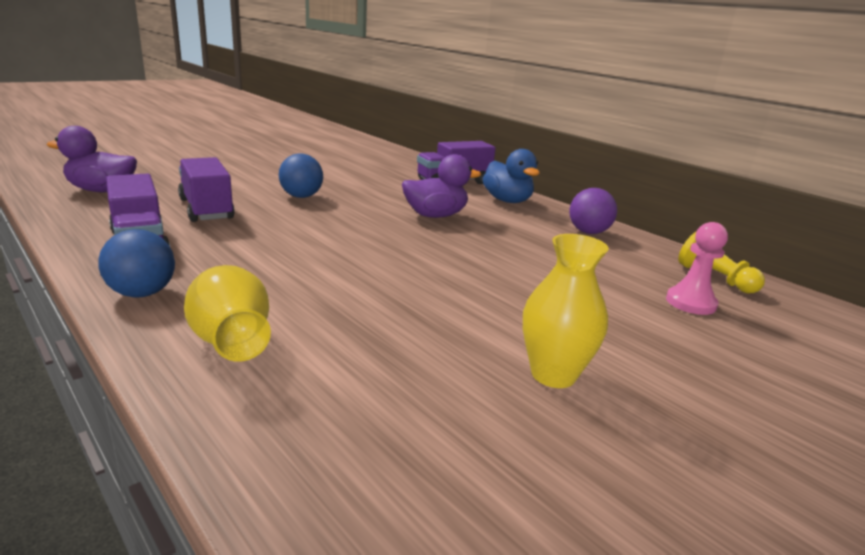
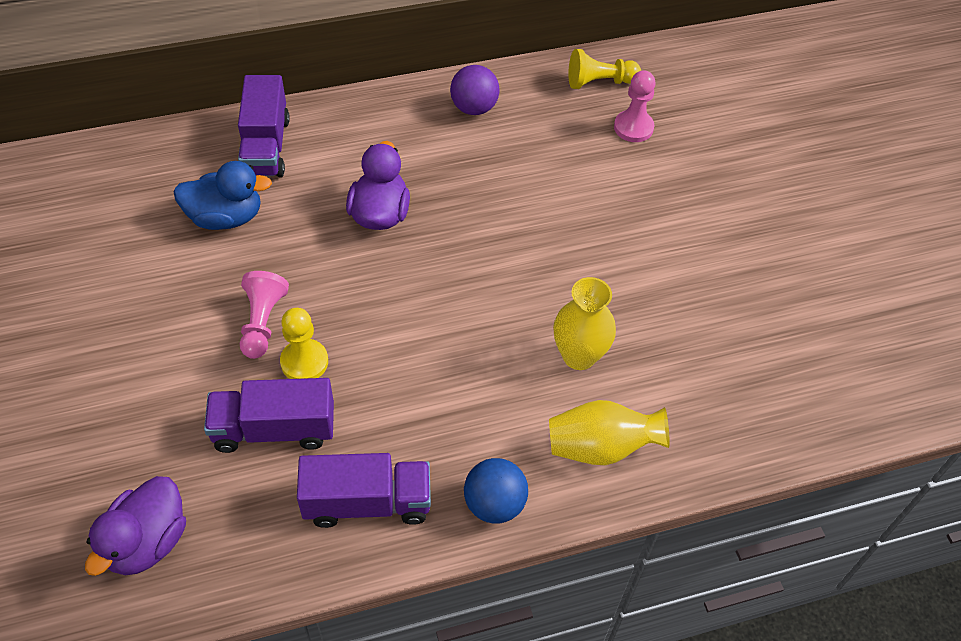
camera: 65 degrees left, 30 degrees up
blue ball [279,153,323,198] -> pink pawn [240,271,289,359]
blue duck [483,149,540,203] -> blue duck moved to [173,161,272,230]
yellow vase [523,234,609,388] -> yellow vase moved to [553,277,616,370]
none -> yellow pawn [280,308,328,379]

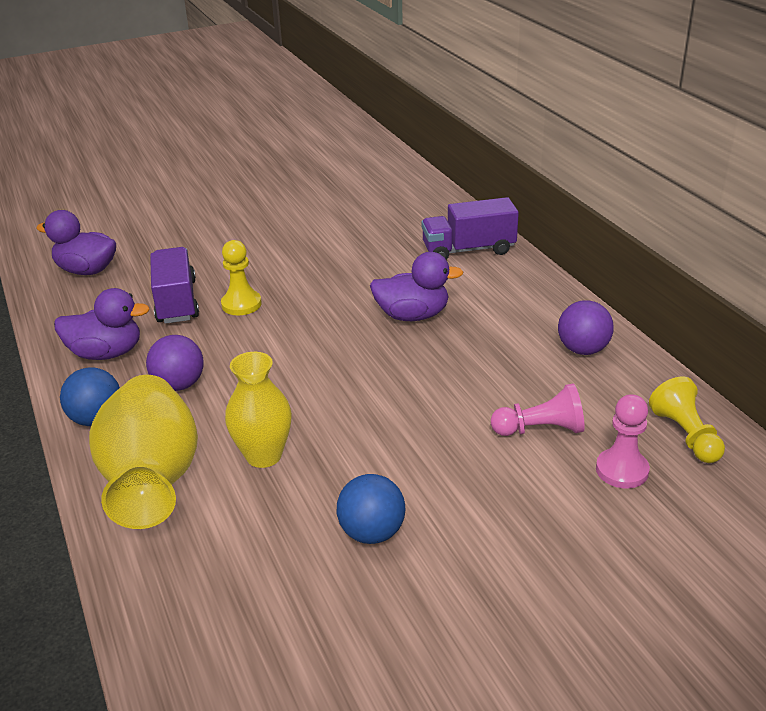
camera: 85 degrees right, 20 degrees down
blue duck [173,161,272,230] -> none
pink pawn [240,271,289,359] -> pink pawn moved to [491,383,585,436]
purple truck [297,453,431,528] -> purple duck [54,288,150,360]
yellow vase [549,400,670,465] -> yellow vase [89,375,198,529], size x1.56
none -> purple ball [146,335,203,391]
none -> blue ball [337,474,405,544]

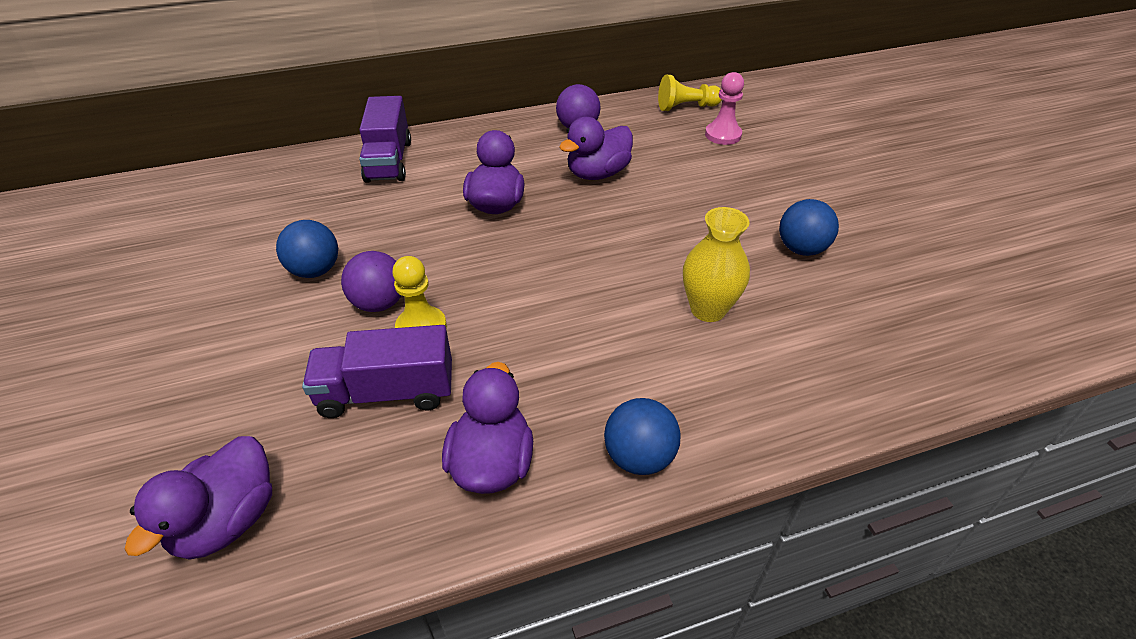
camera: 85 degrees left, 10 degrees up
yellow vase [89,375,198,529] -> none
purple ball [146,335,203,391] -> purple ball moved to [341,251,401,312]
pink pawn [491,383,585,436] -> none
none -> blue ball [276,220,338,278]
none -> purple duck [559,117,633,180]

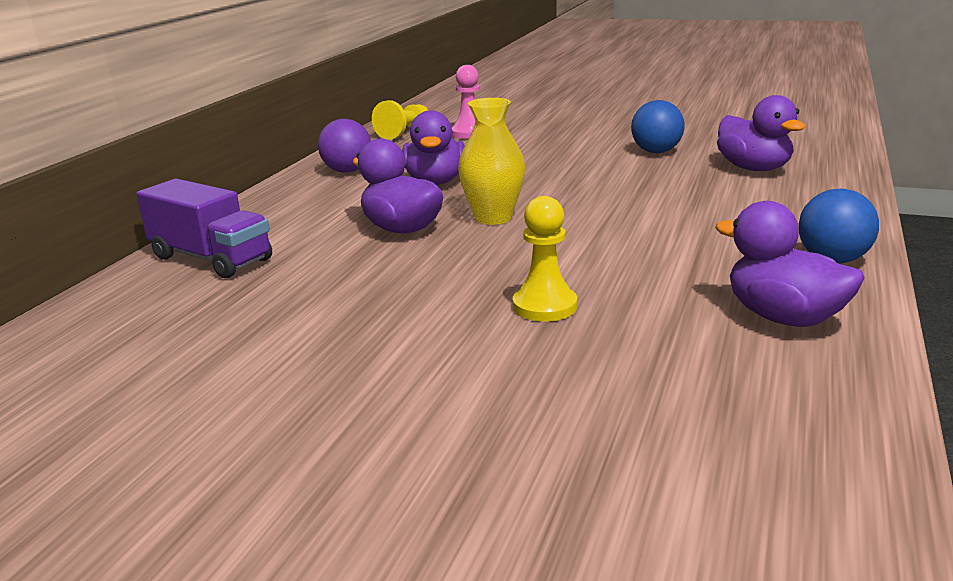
camera: 50 degrees left, 20 degrees down
purple duck [124,436,272,560] -> purple duck moved to [717,95,805,171]
blue ball [276,220,338,278] -> none
purple truck [302,325,452,418] -> none
purple ball [341,251,401,312] -> none
yellow vase [683,207,750,322] -> yellow vase moved to [458,98,525,225]

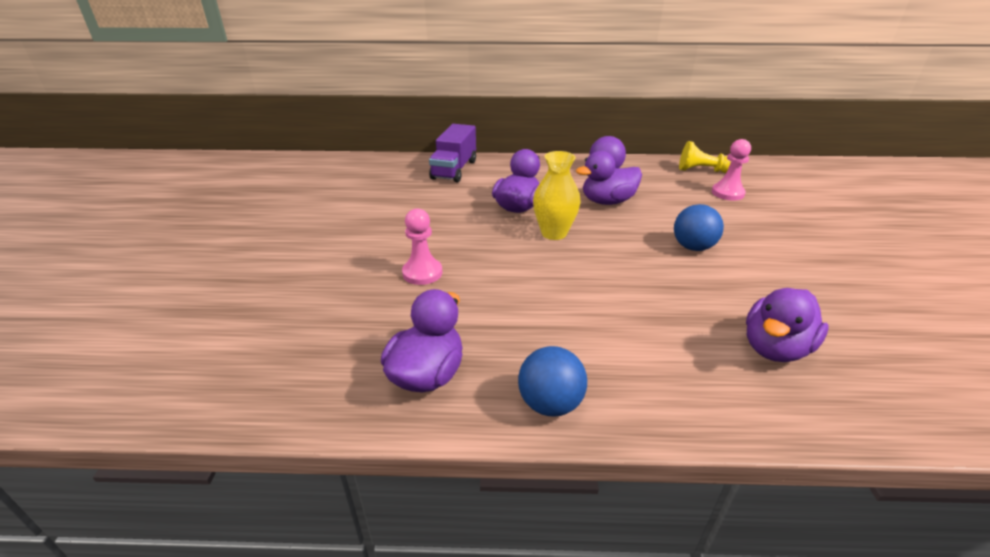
camera: 70 degrees right, 10 degrees up
yellow pawn [513,196,577,322] -> pink pawn [402,208,442,285]
blue ball [631,100,685,153] -> blue ball moved to [674,204,724,251]

